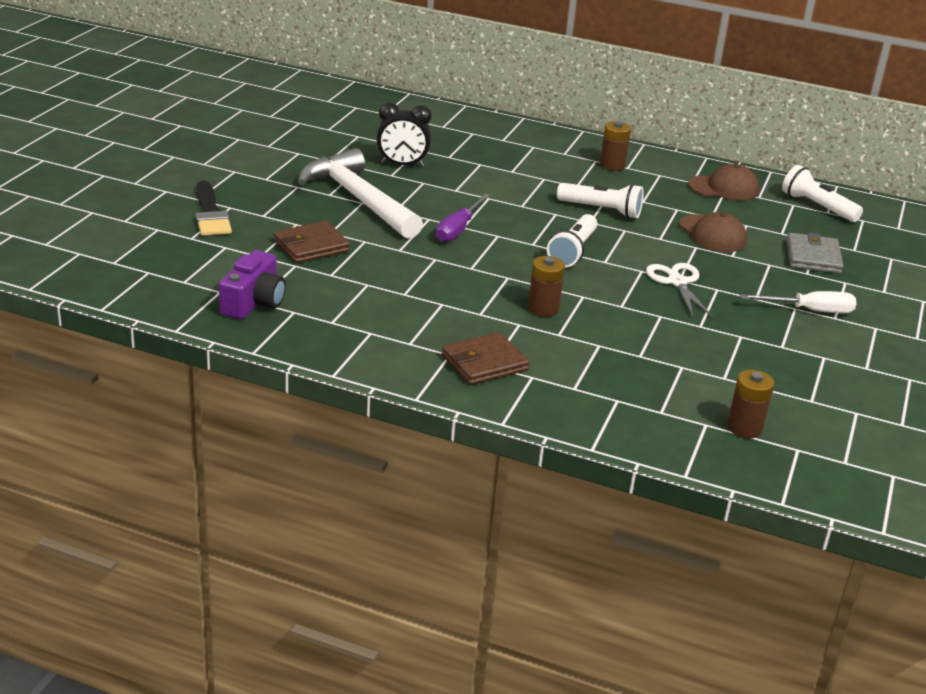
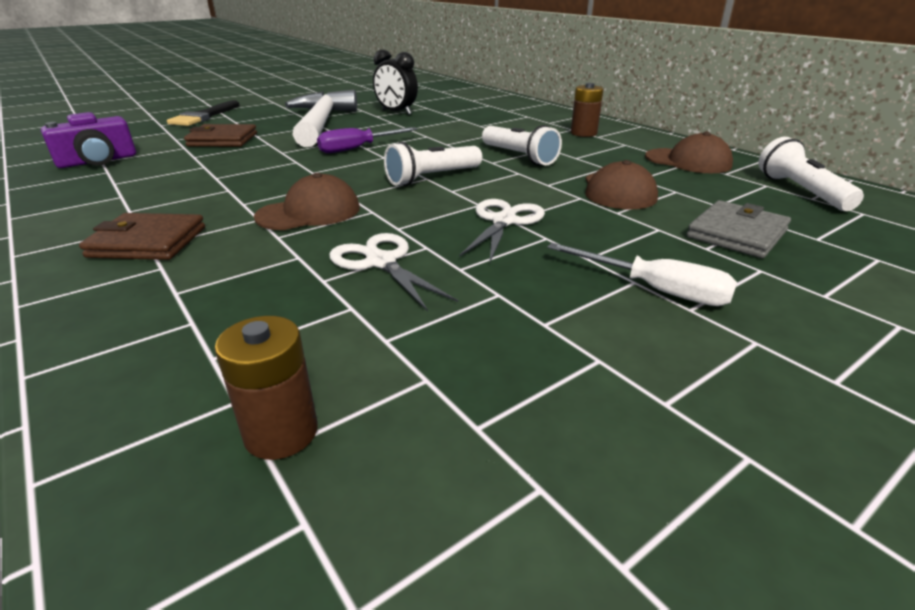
camera: 35 degrees right, 0 degrees up
brown battery [528,256,565,317] -> brown cap [254,173,360,230]
none -> white scissors [329,233,458,312]

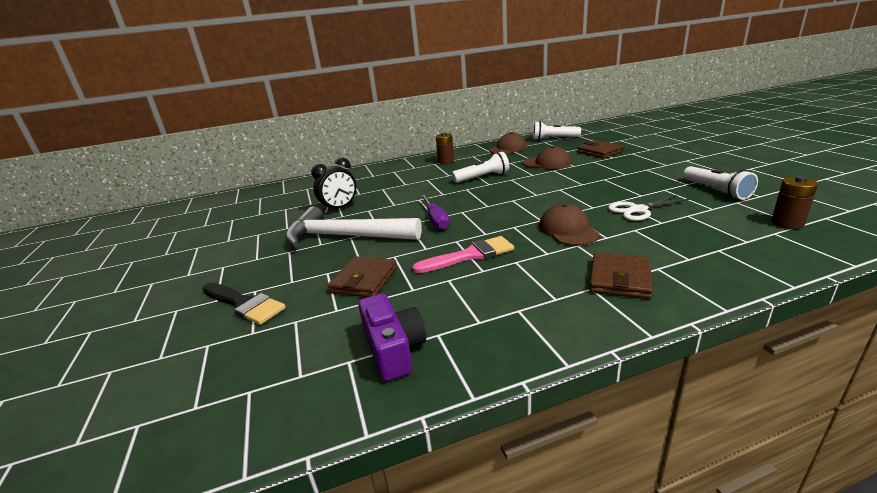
camera: 70 degrees left, 5 degrees down
white flashlight [384,142,482,186] -> white flashlight moved to [683,166,758,200]
white scissors [459,199,545,262] -> none
white screwdriver [547,243,737,306] -> none
grey wallet [687,200,791,258] -> brown wallet [577,140,624,158]
none -> pink brush [412,236,514,273]

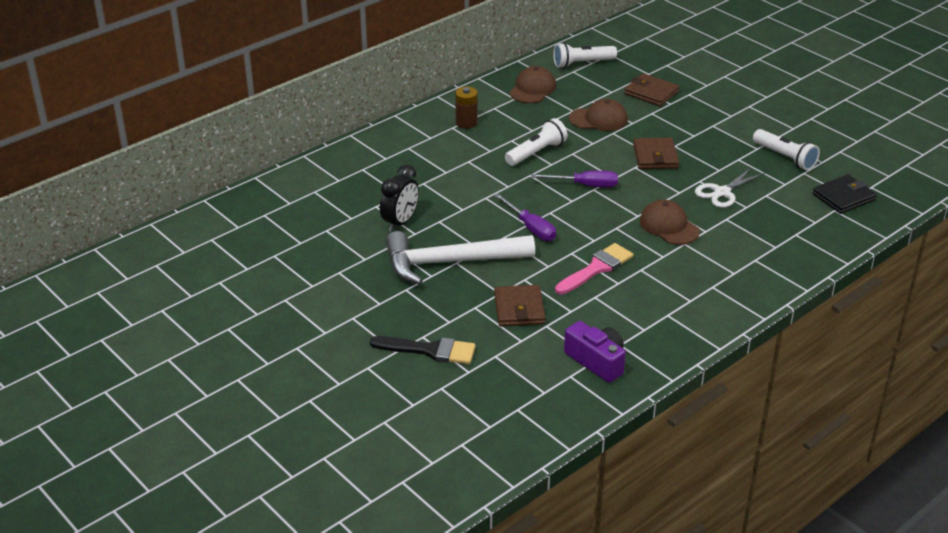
camera: 25 degrees left, 10 degrees up
brown wallet [590,253,653,299] -> brown wallet moved to [633,138,679,169]
brown battery [771,176,818,229] -> black wallet [812,174,877,214]
none -> purple screwdriver [531,171,618,187]

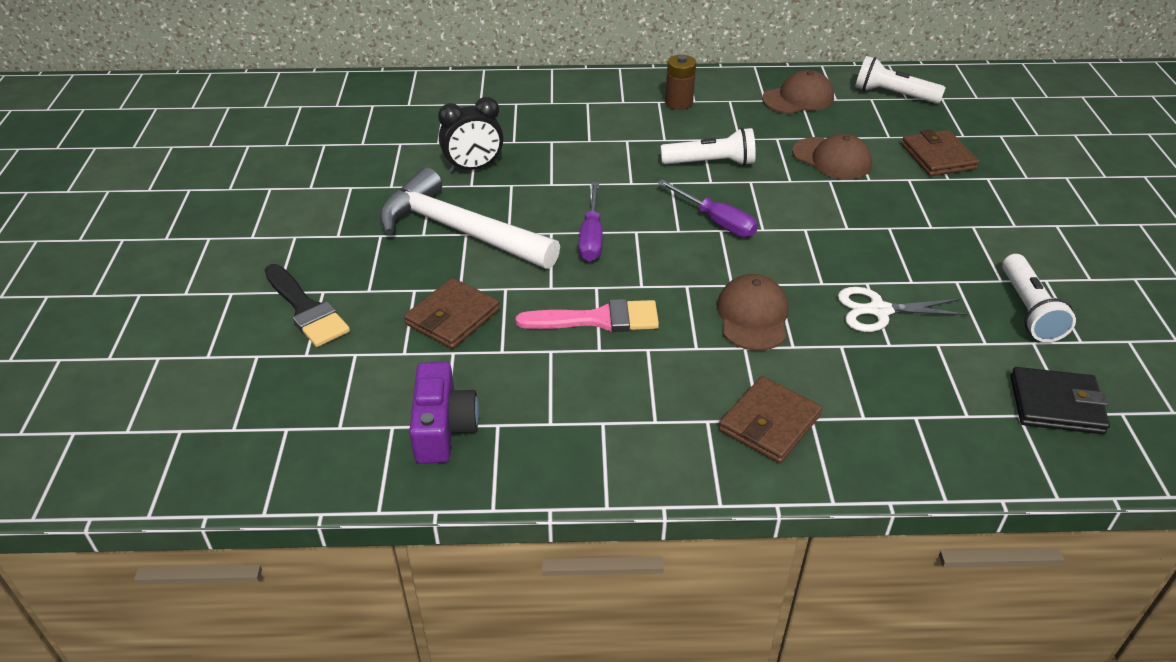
camera: 40 degrees right, 5 degrees up
brown wallet [633,138,679,169] -> brown wallet moved to [719,376,822,463]

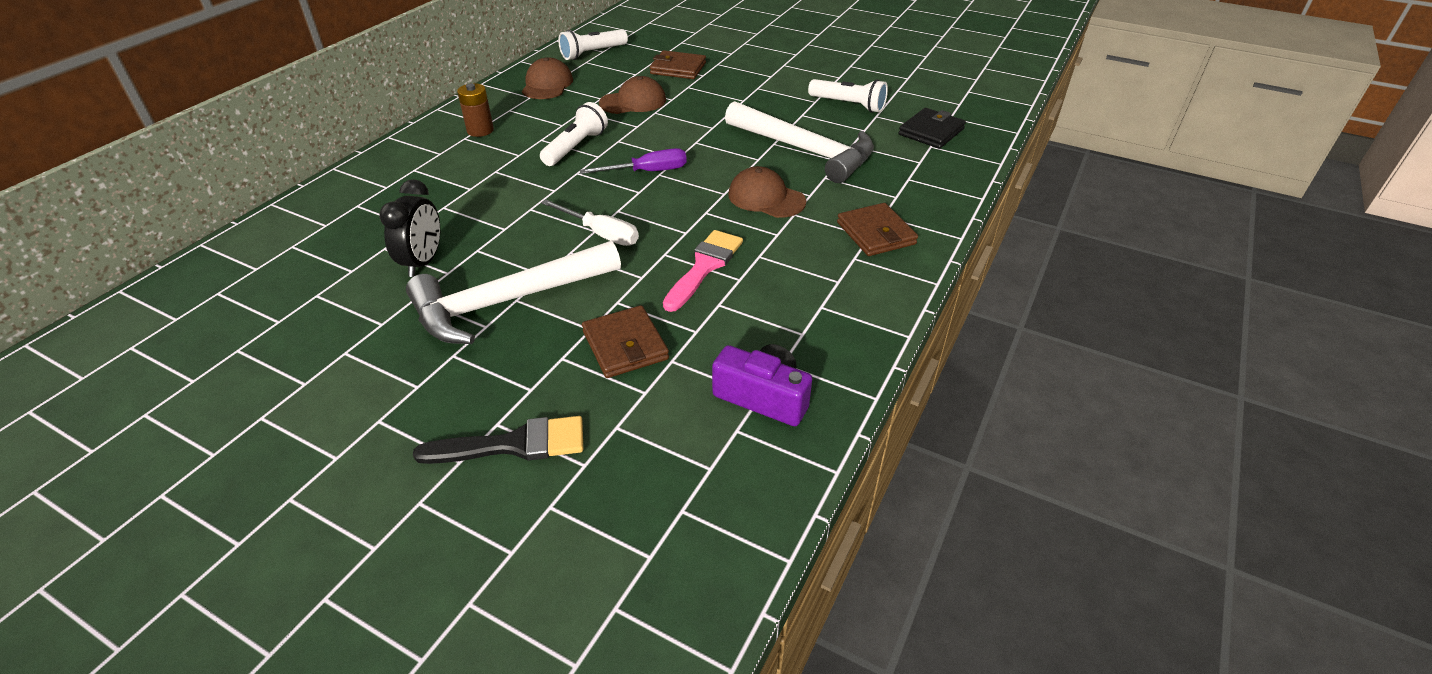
camera: 60 degrees left, 0 degrees up
purple screwdriver [578,182,603,262] -> white screwdriver [541,200,639,246]
white scissors [838,287,969,332] -> white hammer [725,101,874,183]

